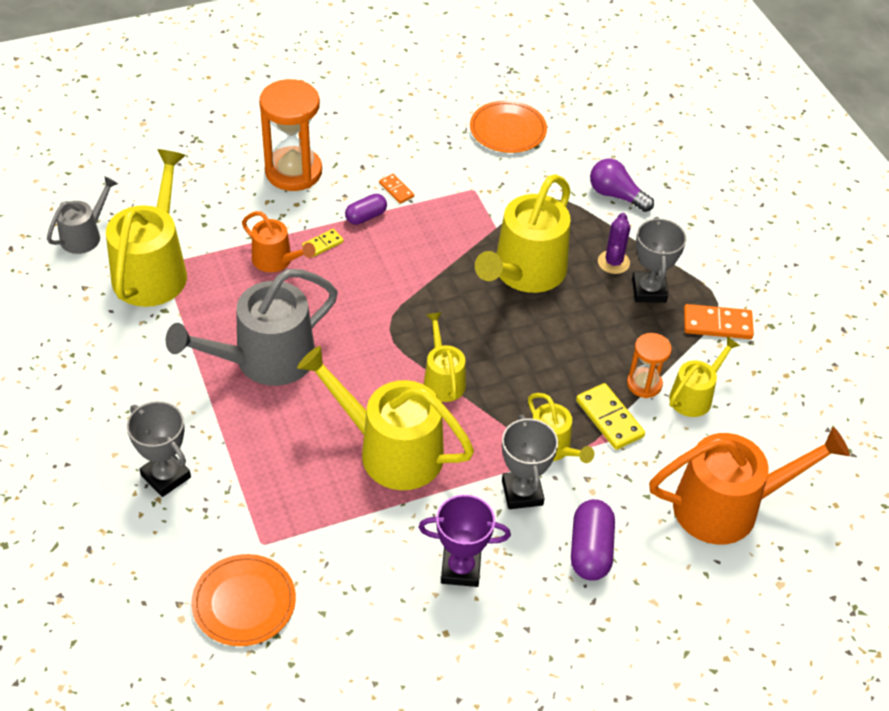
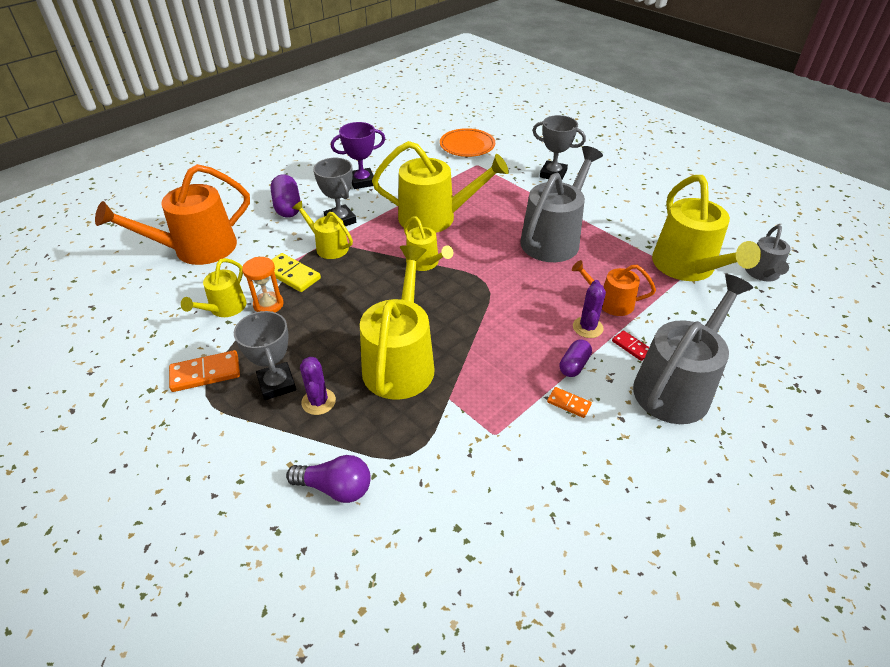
camera: 160 degrees right, 5 degrees down
orange hourglass [259,79,322,191] -> grey watering can [633,274,753,424]
yellow domino [302,229,344,257] -> purple cactus [573,280,606,338]
orange plate [470,100,547,153] -> none
none -> red domino [612,330,649,361]

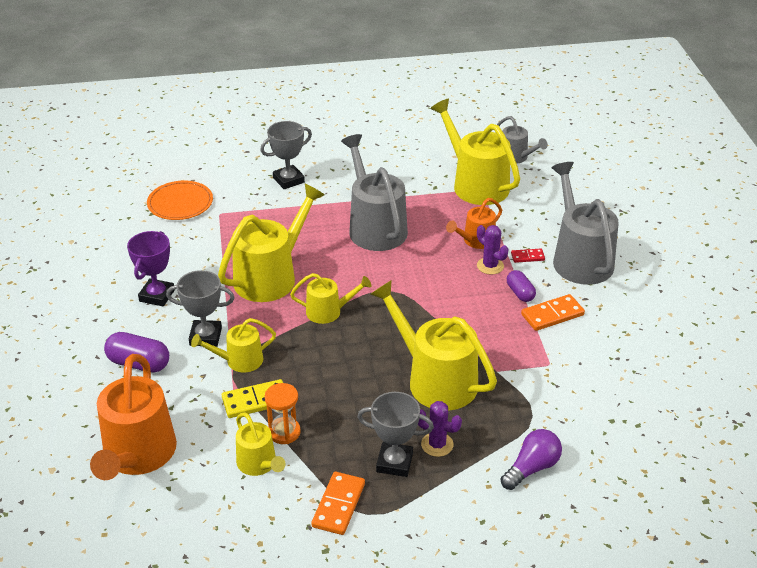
camera: 55 degrees left, 5 degrees down
orange domino [547,387,592,418] -> orange domino [521,294,585,331], size x1.72
yellow watering can [652,175,761,281] -> yellow watering can turned 150 degrees counterclockwise [430,99,520,205]

